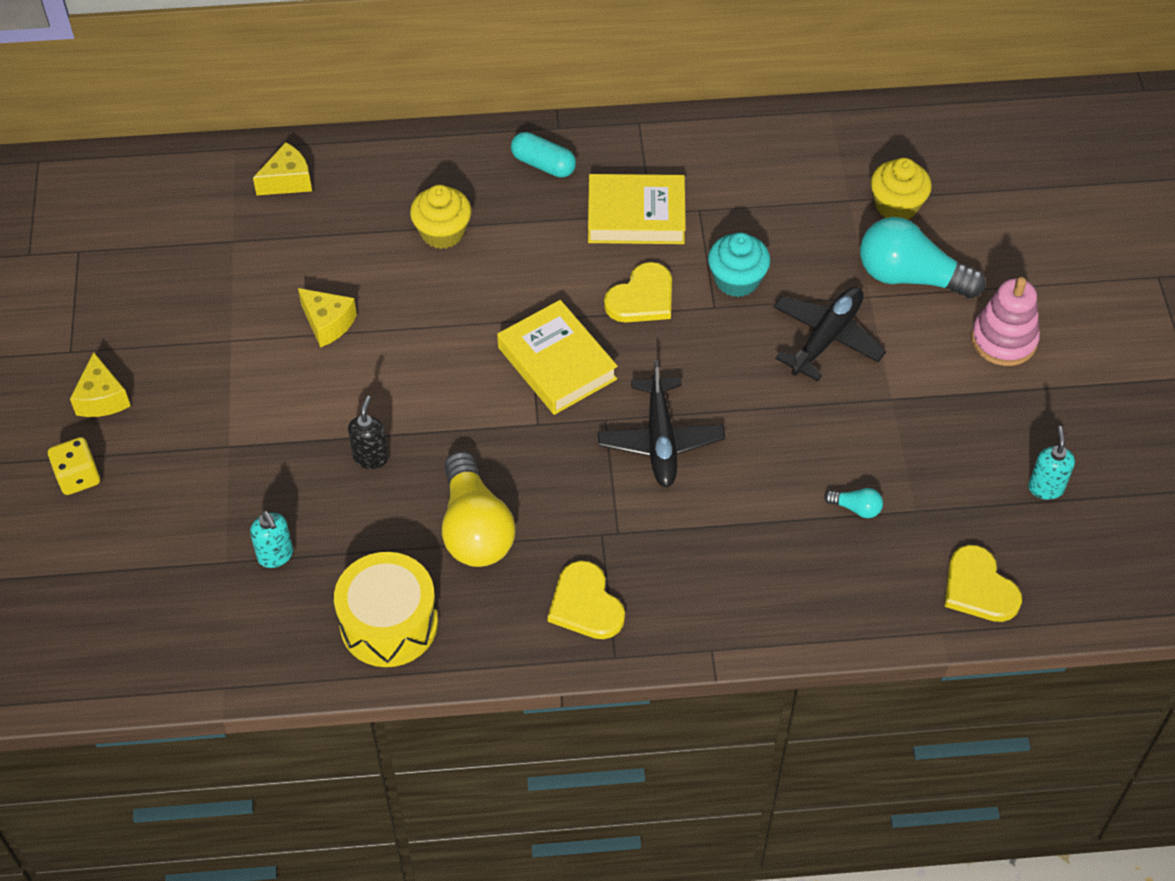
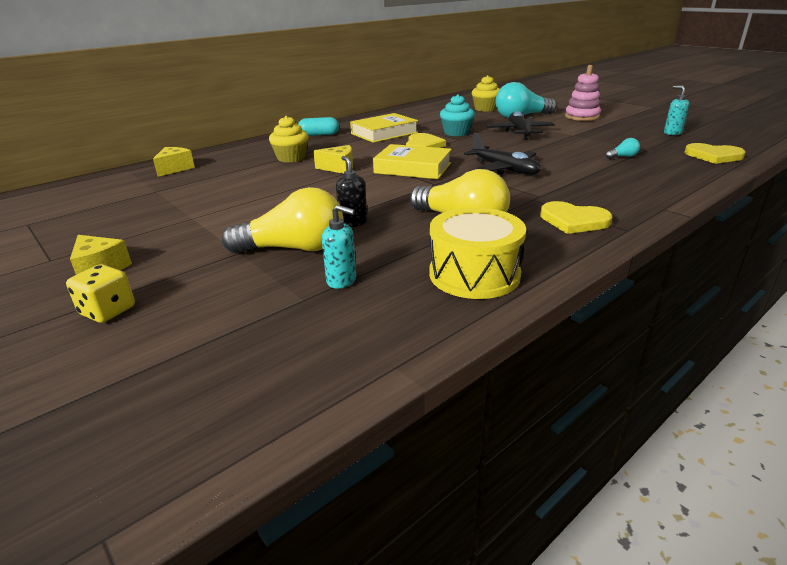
camera: 35 degrees left, 25 degrees down
yellow cheese [298,288,357,348] -> yellow cheese moved to [313,145,353,174]
none -> yellow light bulb [222,187,344,254]

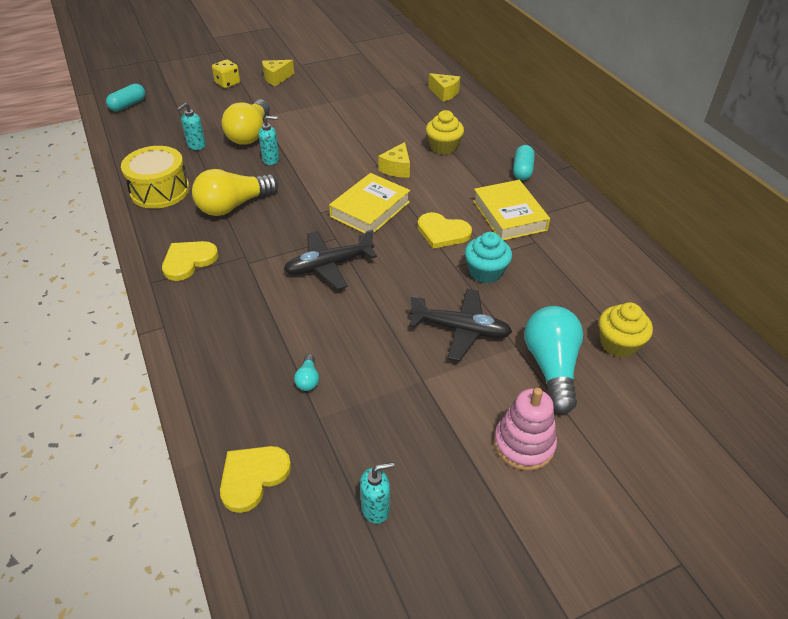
camera: 105 degrees right, 15 degrees up
black soap dispenser [336,156,367,227] -> turquoise soap dispenser [259,116,279,165]
none -> turquoise capsule [106,84,146,111]

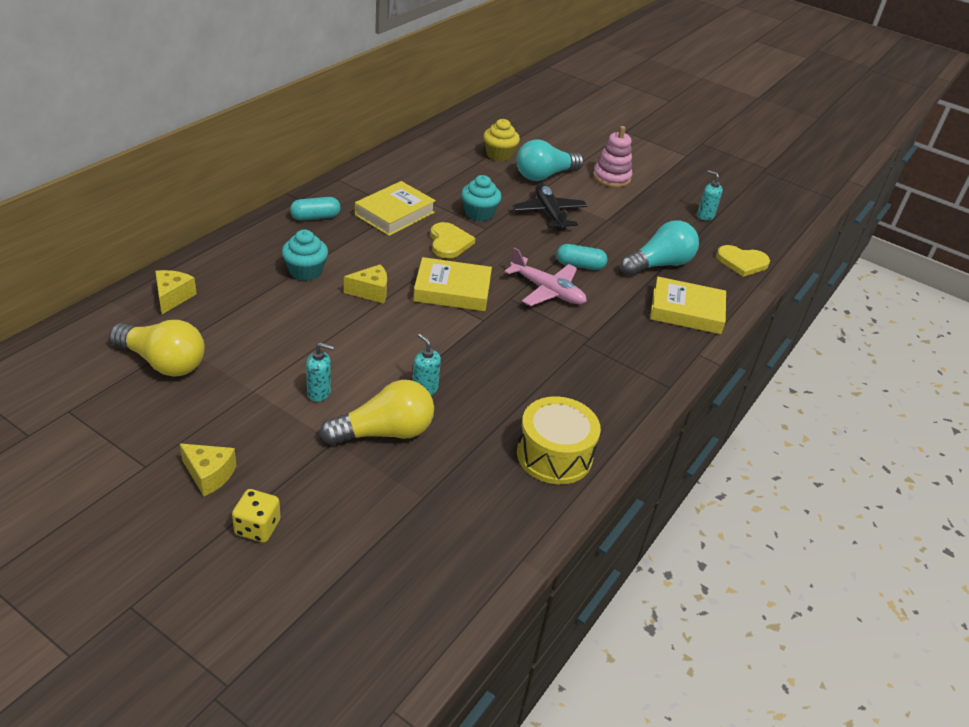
camera: 125 degrees left, 5 degrees down
turquoise capsule [106,84,146,111] -> turquoise capsule moved to [557,244,607,270]
yellow heart [162,241,218,281] -> none
turquoise soap dispenser [177,103,206,150] -> turquoise soap dispenser moved to [306,342,334,402]
yellow light bulb [192,169,278,216] -> yellow light bulb moved to [109,320,205,377]
black plane [284,229,377,290] -> pink plane [504,248,587,306]
turquoise light bulb [294,354,319,391] -> turquoise light bulb [621,220,699,276], size x2.38
yellow cupcake [426,110,464,155] -> turquoise cupcake [282,230,328,281]
none -> yellow book [650,277,726,334]

